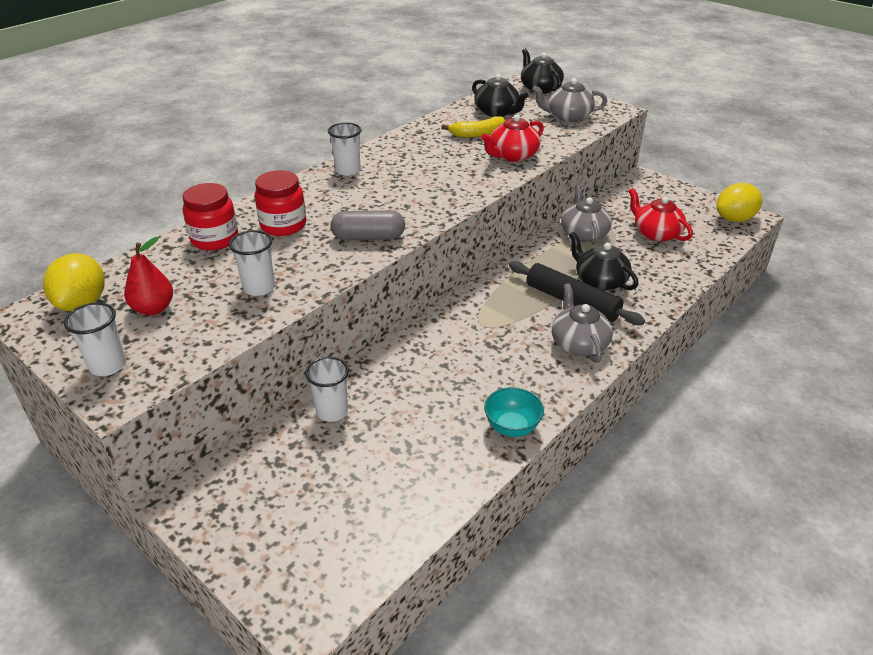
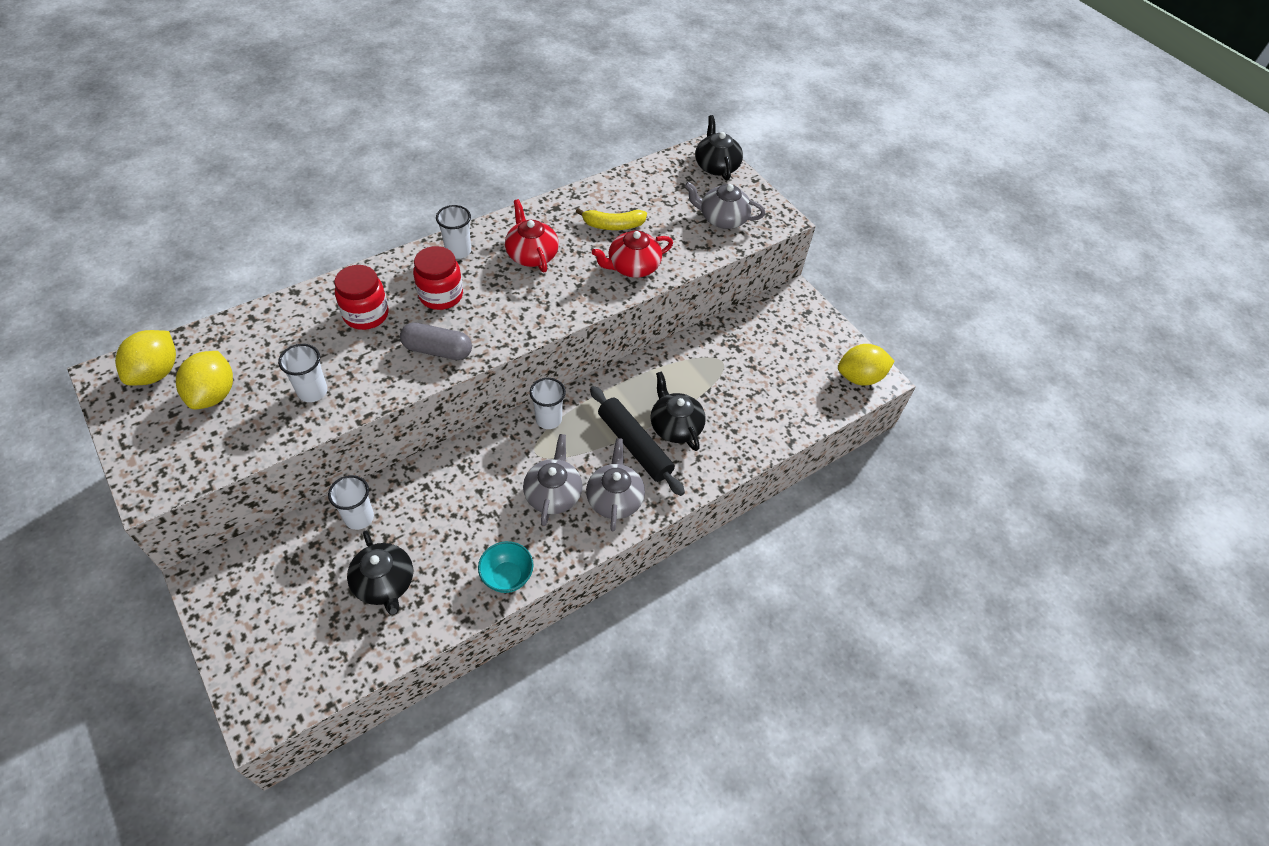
camera: 10 degrees right, 15 degrees up
white cup [64,302,126,376] -> white cup moved to [530,378,566,429]
red pear [124,237,173,315] -> yellow lemon [176,351,233,409]
red jar [182,183,238,251] -> red jar moved to [413,246,463,310]
black teapot [472,74,529,117] -> black teapot moved to [347,530,413,615]
grey teapot [561,185,612,245] -> grey teapot moved to [523,434,582,526]
red teapot [628,188,693,242] -> red teapot moved to [505,199,559,272]

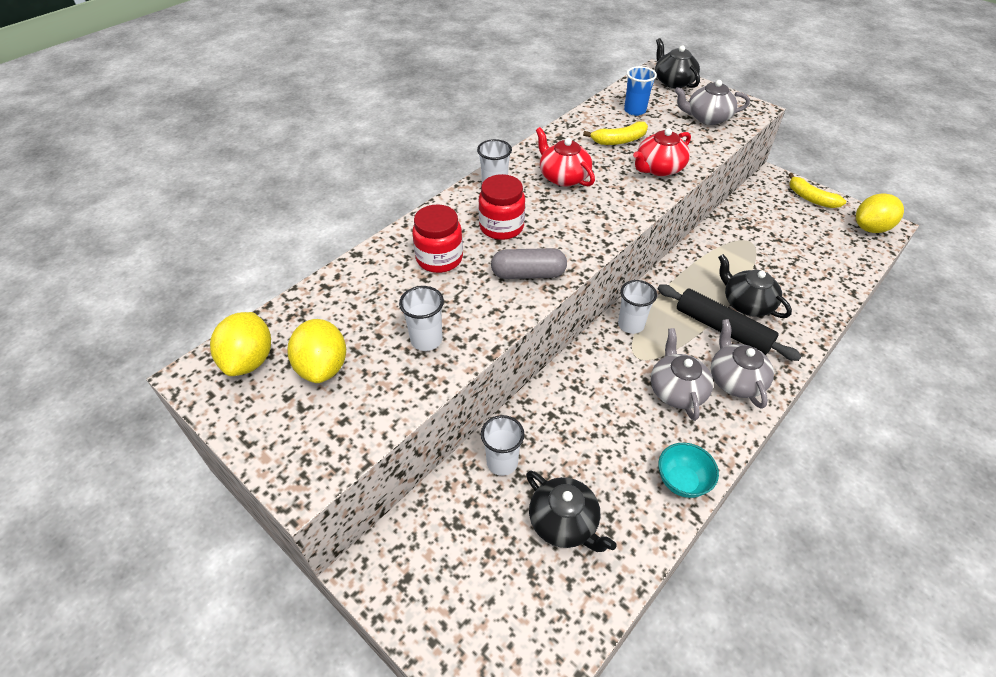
camera: 10 degrees left, 5 degrees down
none -> blue cup [624,66,657,116]
none -> yellow banana [788,173,846,208]

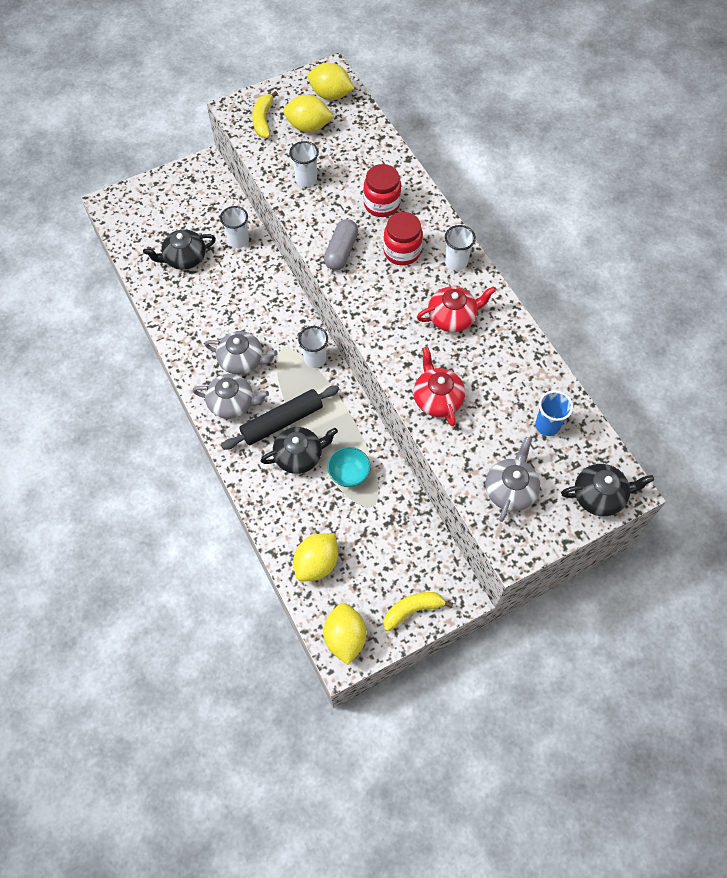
camera: 110 degrees right, 15 degrees up
yellow banana [583,121,648,145] -> yellow banana moved to [252,91,278,138]
turquoise bowl [658,443,719,498] -> turquoise bowl moved to [327,447,371,487]
none -> yellow lemon [294,533,338,581]

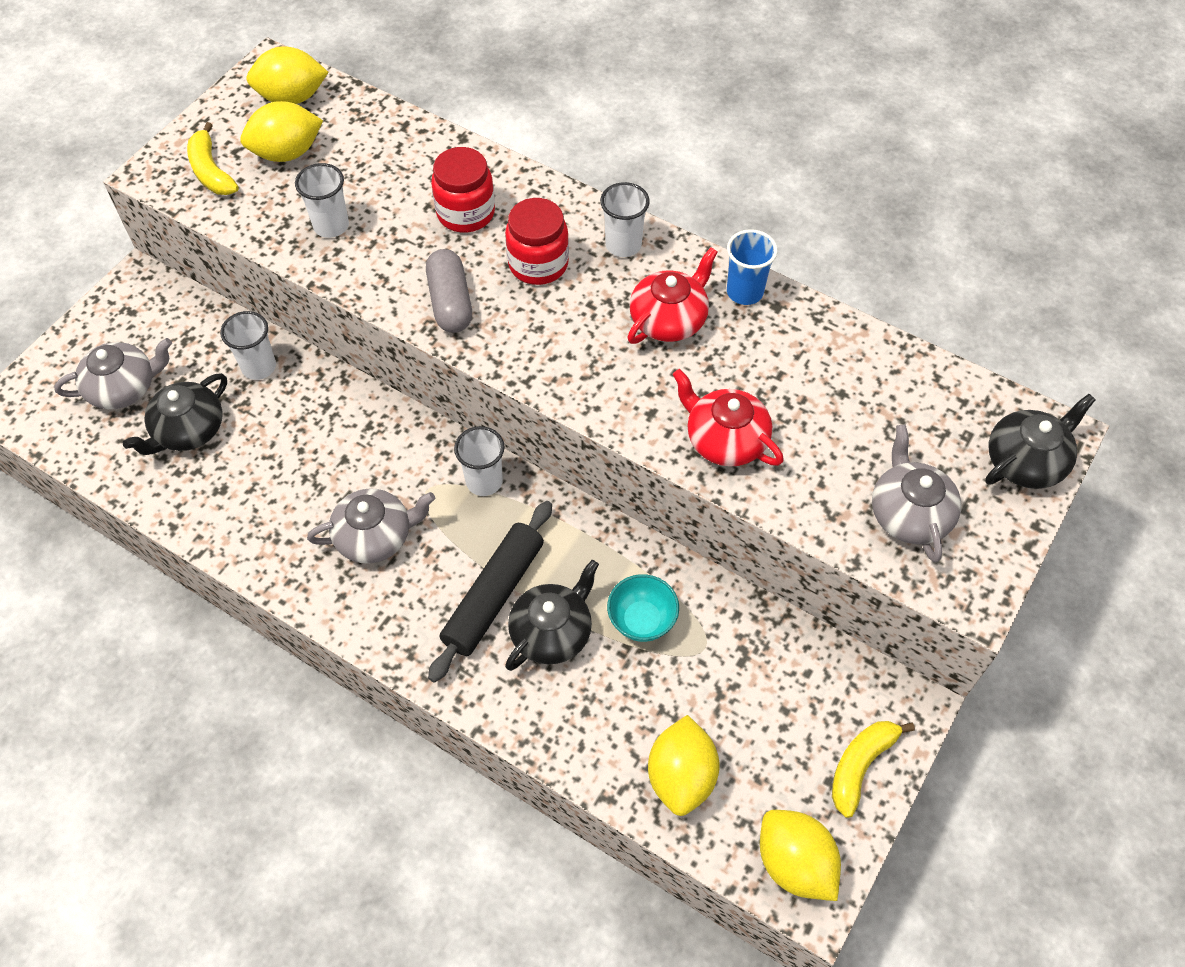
camera: 30 degrees left, 5 degrees down
grey teapot [193,374,269,419] -> grey teapot moved to [54,338,172,409]
blue cup [535,390,573,436] -> blue cup moved to [727,229,778,305]

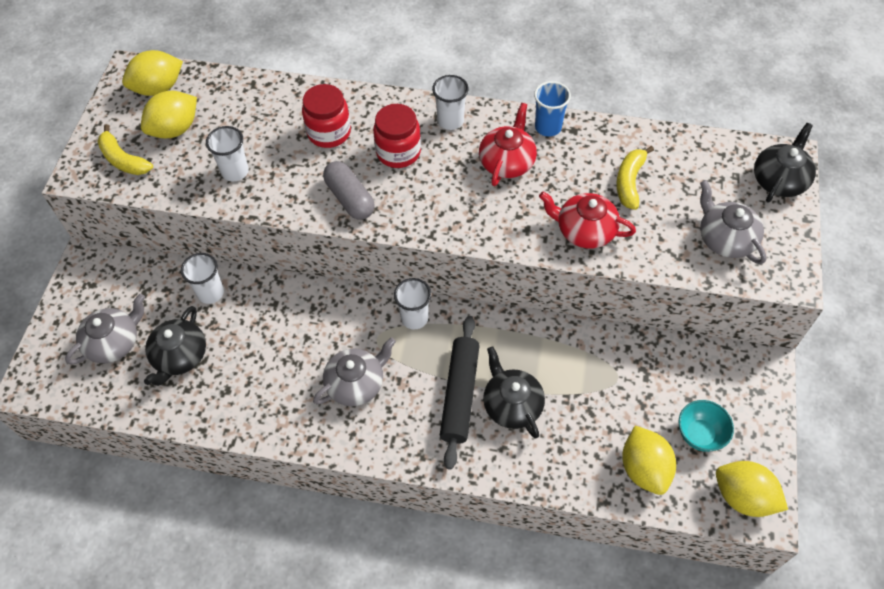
camera: 20 degrees left, 0 degrees up
black teapot [505,560,599,671] -> black teapot turned 45 degrees counterclockwise [483,347,545,439]
turquoise bowl [607,574,679,642] -> turquoise bowl moved to [678,400,734,452]
yellow banana [832,721,915,818] -> yellow banana moved to [616,146,654,210]

